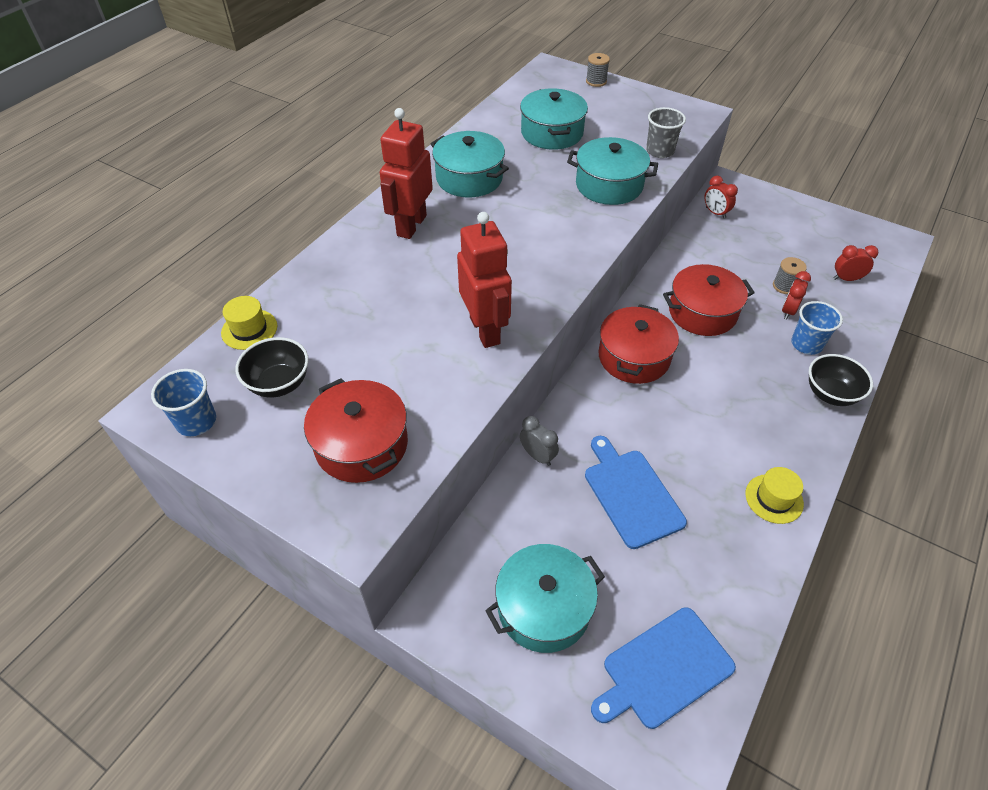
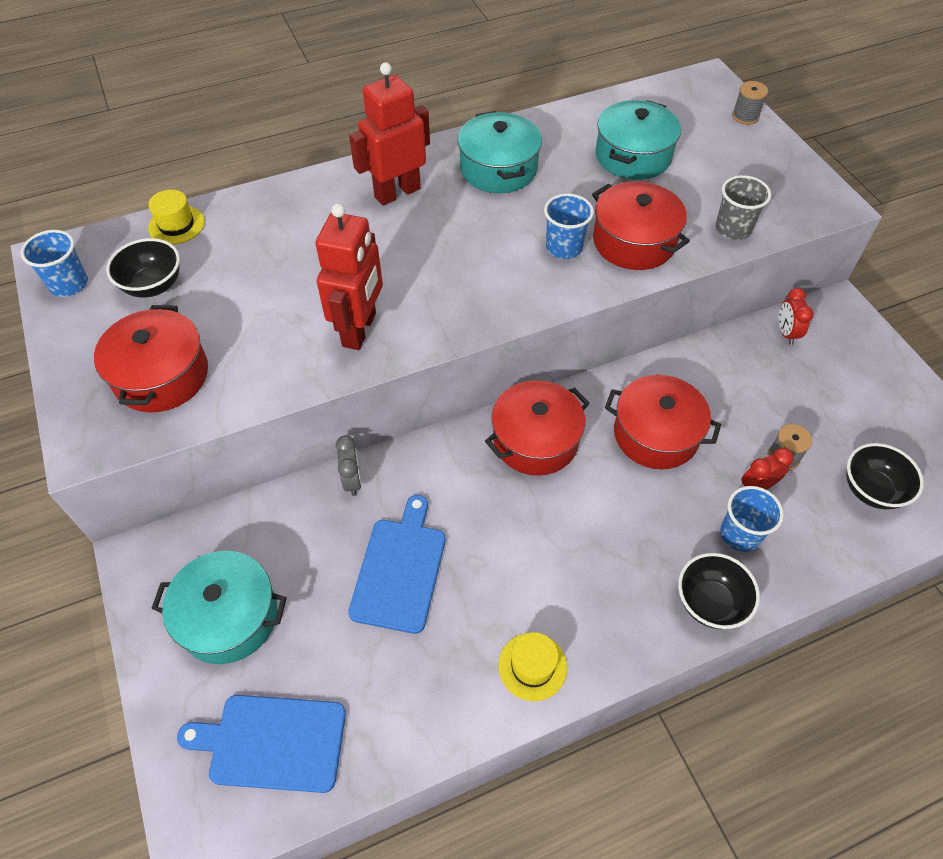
camera: 35 degrees right, 5 degrees up
turquoise pot [567,137,658,205] -> red pot [592,181,690,270]
red clock [833,245,878,281] -> black bowl [846,443,924,509]
none -> blue cup [544,193,594,259]

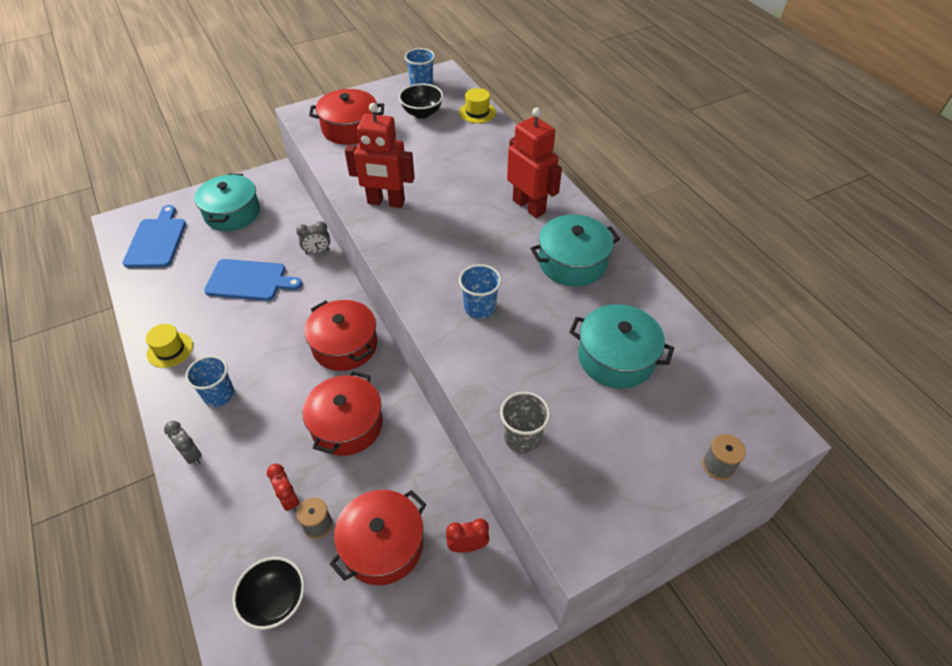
camera: 85 degrees right, 5 degrees down
red pot [592,181,690,270] -> red pot moved to [330,490,426,585]
black bowl [678,553,760,629] -> grey clock [164,421,202,465]
blue cup [720,486,784,552] -> blue cup moved to [185,356,234,407]

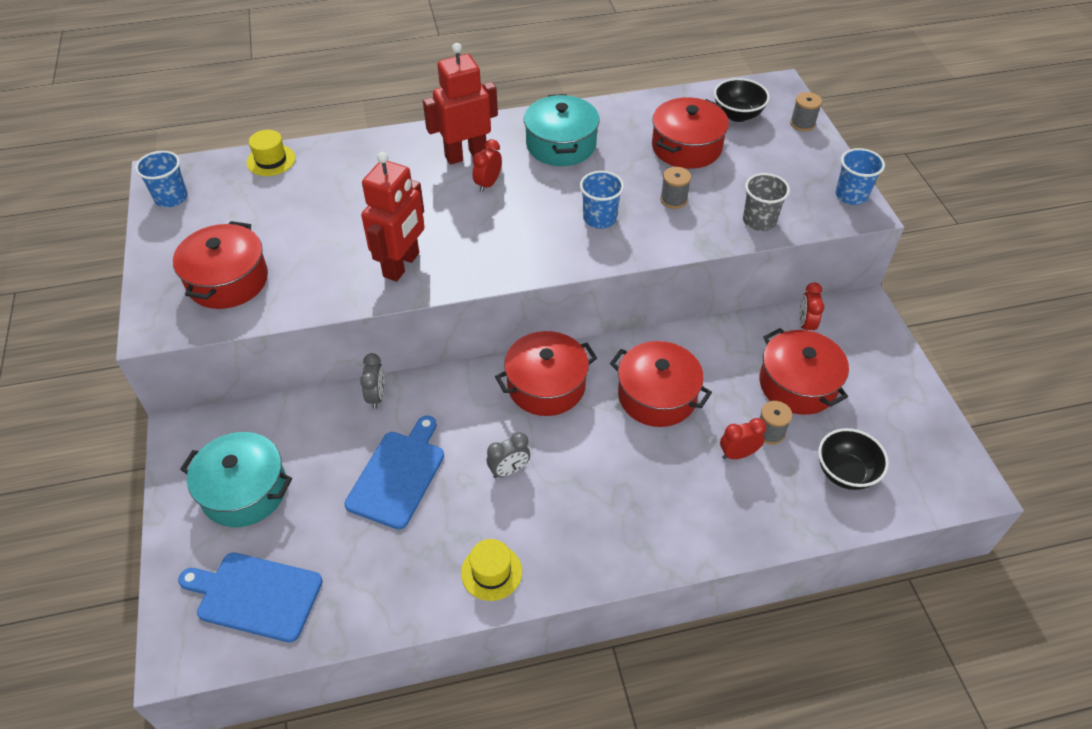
camera: 75 degrees left, 0 degrees up
grey clock [164,421,202,465] -> grey clock moved to [487,432,530,478]
blue cup [185,356,234,407] -> blue cup moved to [835,148,885,205]
black bowl [399,83,443,119] -> black bowl moved to [714,78,770,122]
turquoise pot [569,304,674,389] -> red pot [652,97,729,169]
none -> red clock [473,139,502,193]
none -> grey spool [660,167,691,209]

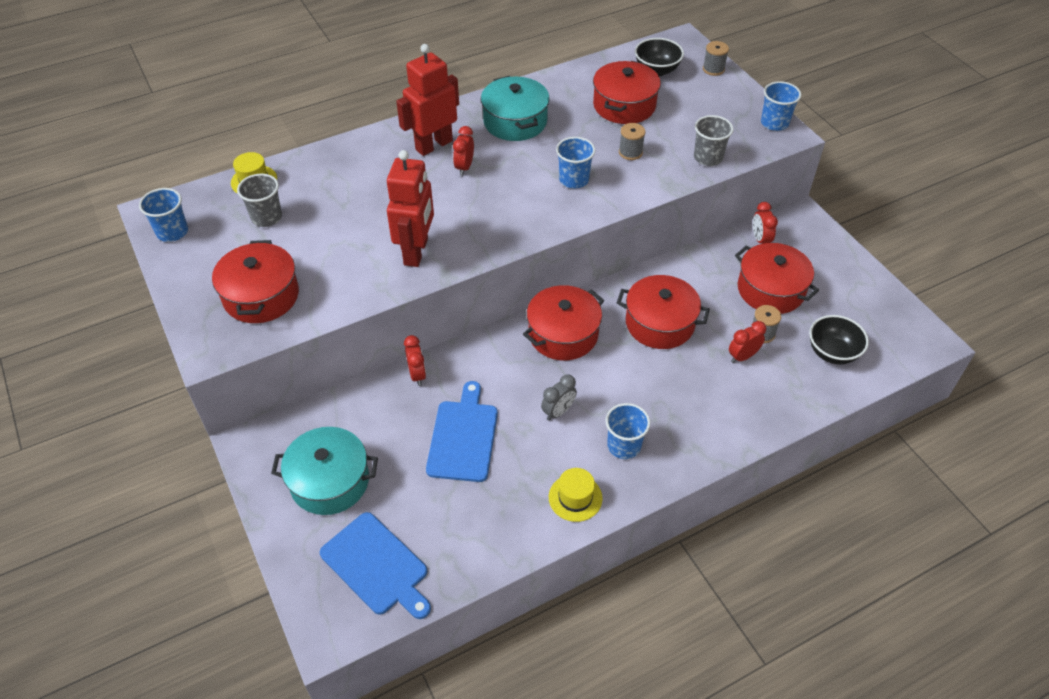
camera: 15 degrees left, 0 degrees up
blue cutting board [178,553,323,642] -> blue cutting board turned 135 degrees counterclockwise [320,512,431,619]
grey clock [360,353,385,409] -> red clock [404,335,426,386]
none -> grey cup [237,174,282,227]
none -> blue cup [605,403,650,459]

